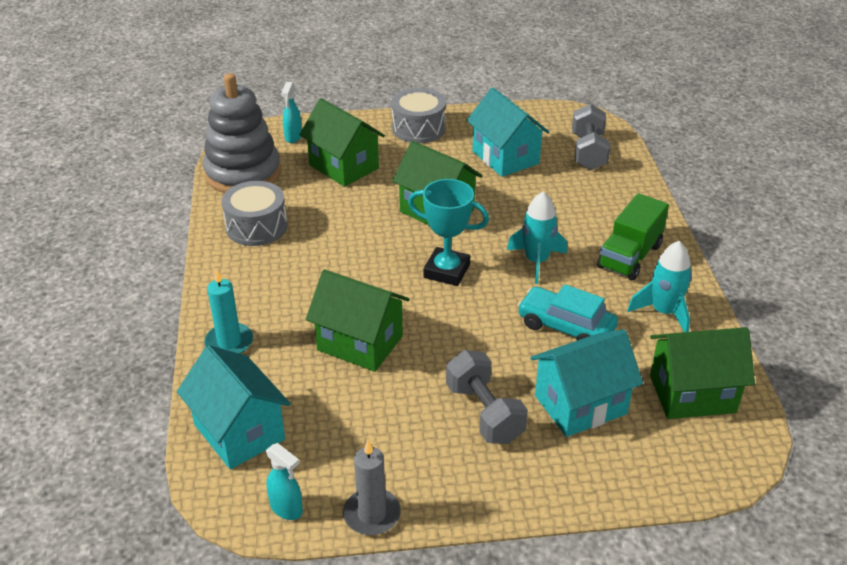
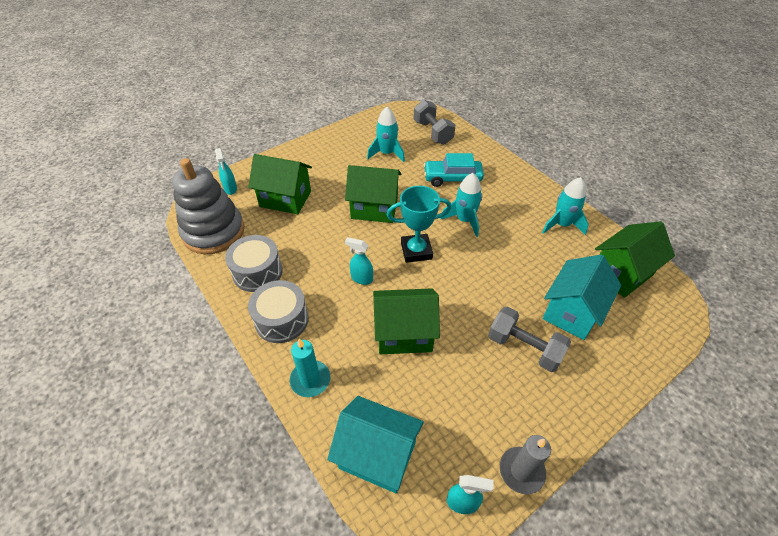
camera: 30 degrees left, 10 degrees up
grey drum [392,88,446,143] -> grey drum moved to [248,280,309,343]
turquoise house [466,88,549,177] -> turquoise rocket [367,107,405,162]
turquoise car [517,284,618,340] -> turquoise car moved to [424,153,484,187]
green truck [597,193,669,280] -> none
none -> turquoise spray bottle [345,237,373,285]

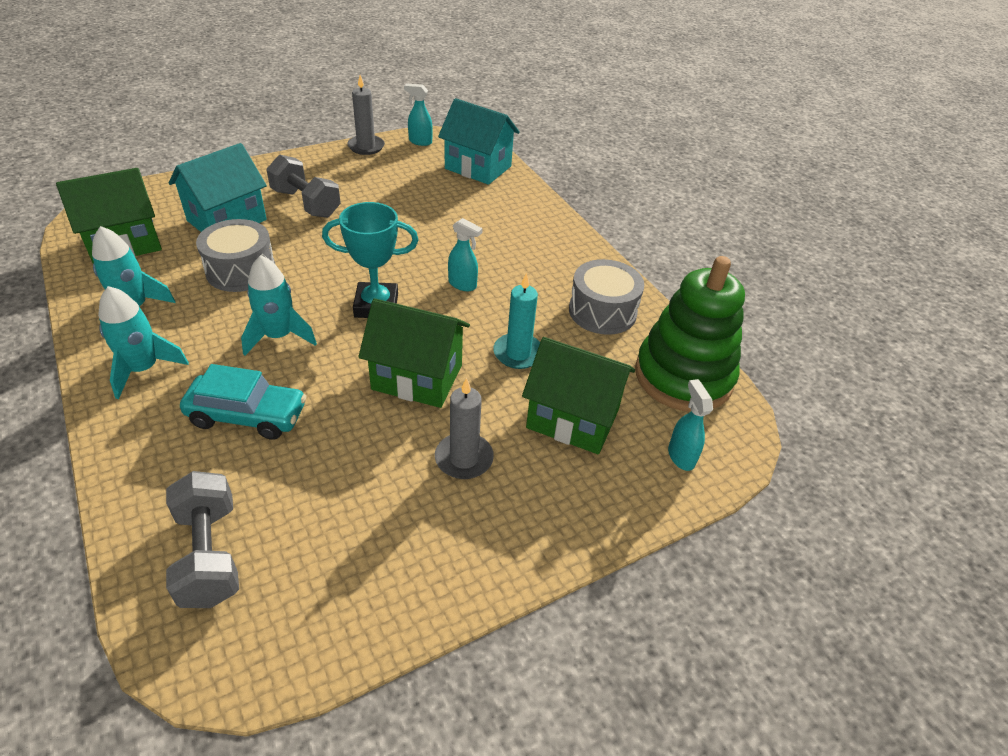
camera: 175 degrees left, 5 degrees down
grey stacking toy [172,158,244,254] -> green stacking toy [635,256,745,412]
grey drum [248,280,309,343] -> grey drum moved to [196,219,275,292]
turquoise candle [290,339,330,397] -> turquoise candle moved to [493,273,540,369]
turquoise rocket [367,107,405,162] -> turquoise rocket moved to [98,286,189,399]
green house [373,288,440,354] -> none
none -> grey candle [435,378,494,479]

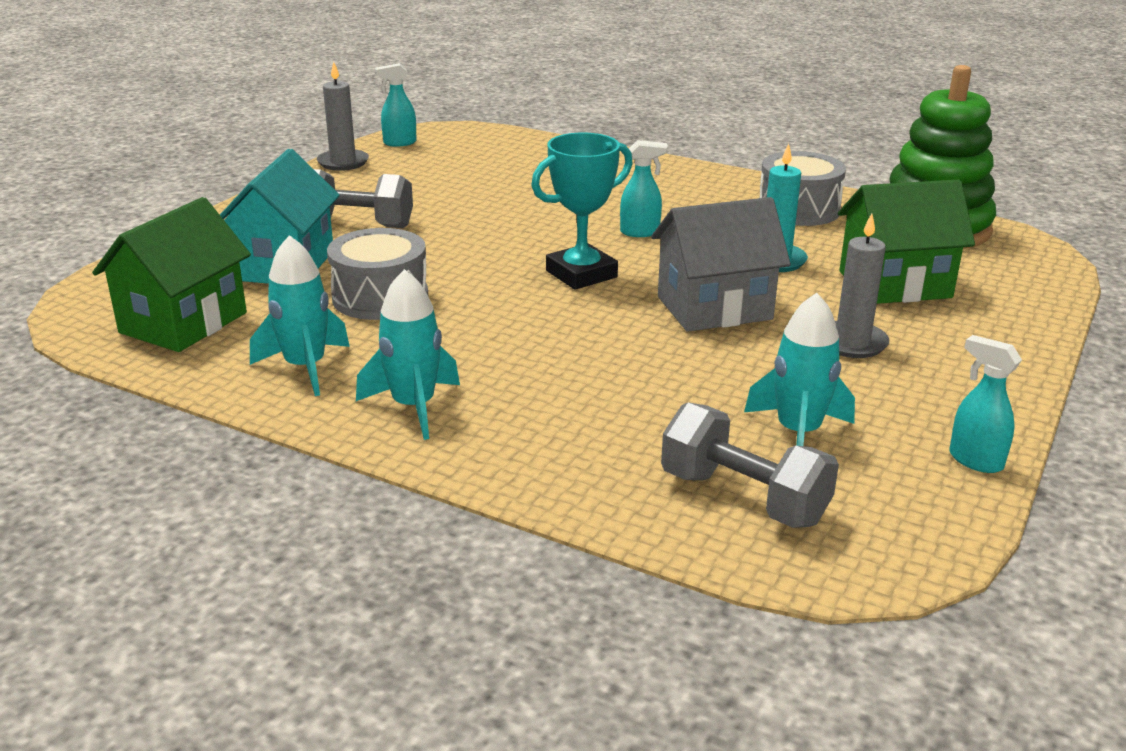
camera: 30 degrees left, 15 degrees down
turquoise car [180,364,307,440] -> none
turquoise rocket [241,255,317,356] -> turquoise rocket moved to [744,293,855,446]
green house [358,299,470,408] -> grey house [651,197,791,332]
turquoise house [438,98,520,185] -> none
turquoise spray bottle [668,379,713,471] -> turquoise spray bottle moved to [949,335,1022,473]

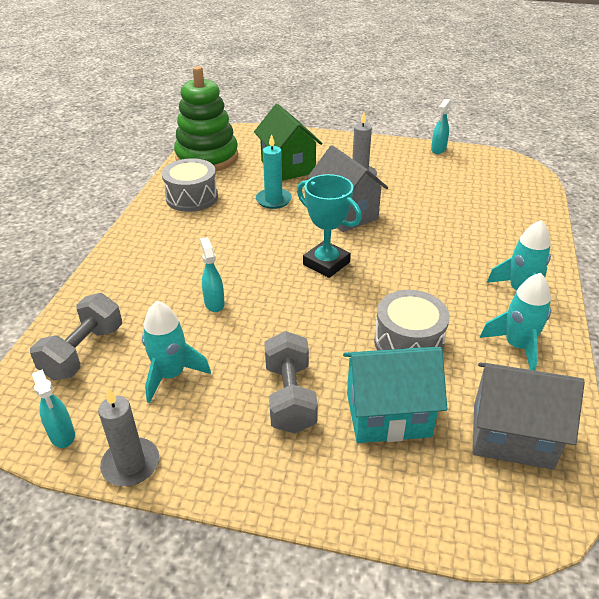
camera: 105 degrees left, 10 degrees up
green house [92,197,251,352] -> grey house [473,363,585,470]
turquoise spray bottle [620,140,668,237] -> turquoise spray bottle moved to [200,237,225,312]
grey dumbbell [661,402,839,528] -> grey dumbbell moved to [30,293,122,380]
turquoise rocket [744,293,855,446] -> turquoise rocket moved to [142,301,211,403]

